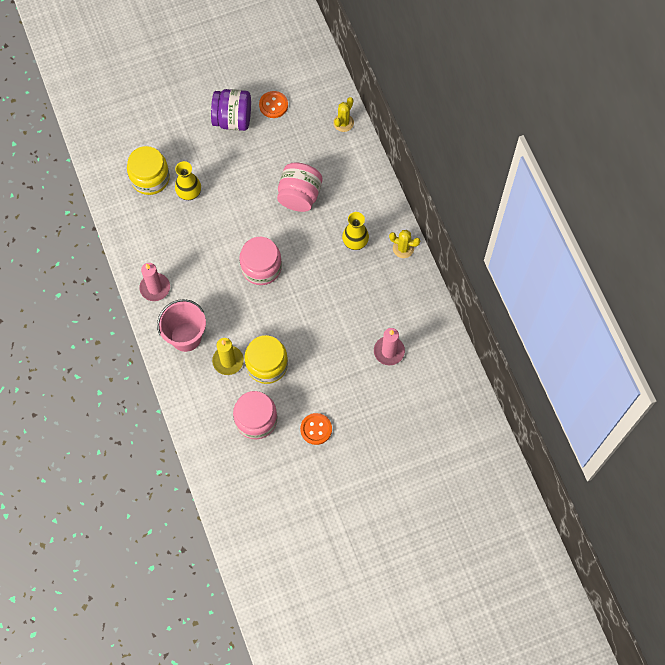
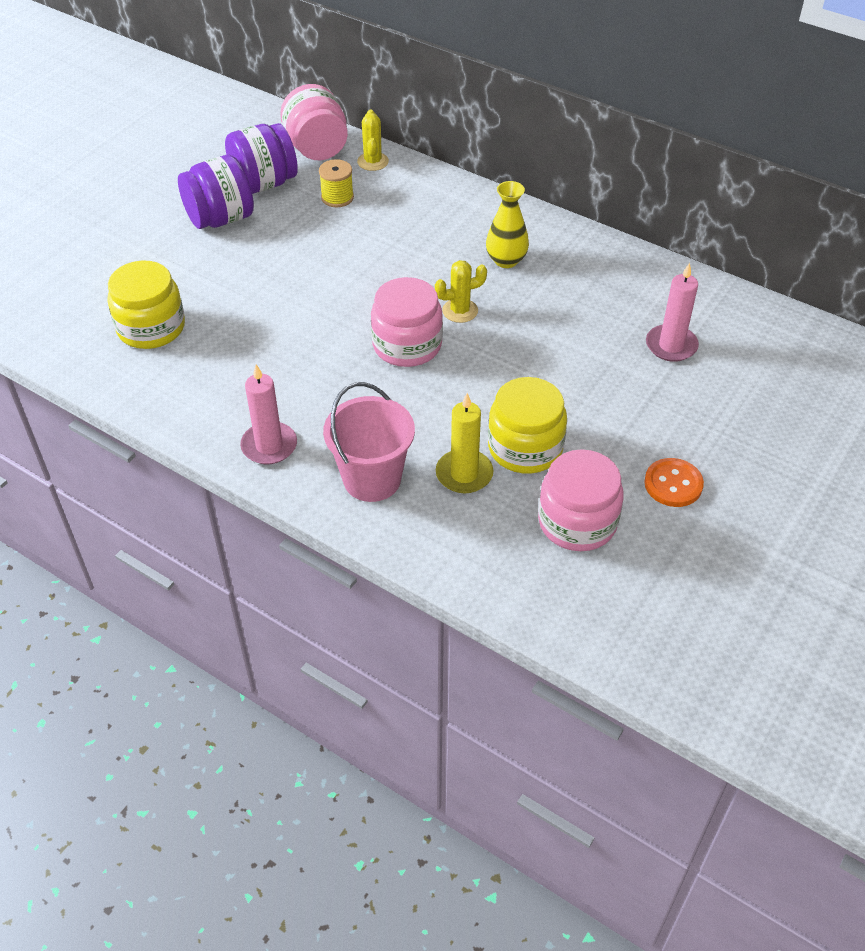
camera: 35 degrees left, 20 degrees down
yellow vase [175,161,201,200] -> none
orange button [259,91,288,118] -> purple jar [225,123,298,194]
pink jar [277,162,322,212] -> pink jar moved to [280,84,348,160]
yellow cactus [389,230,420,258] -> yellow cactus moved to [435,260,487,323]
none -> yellow spool [319,159,354,207]

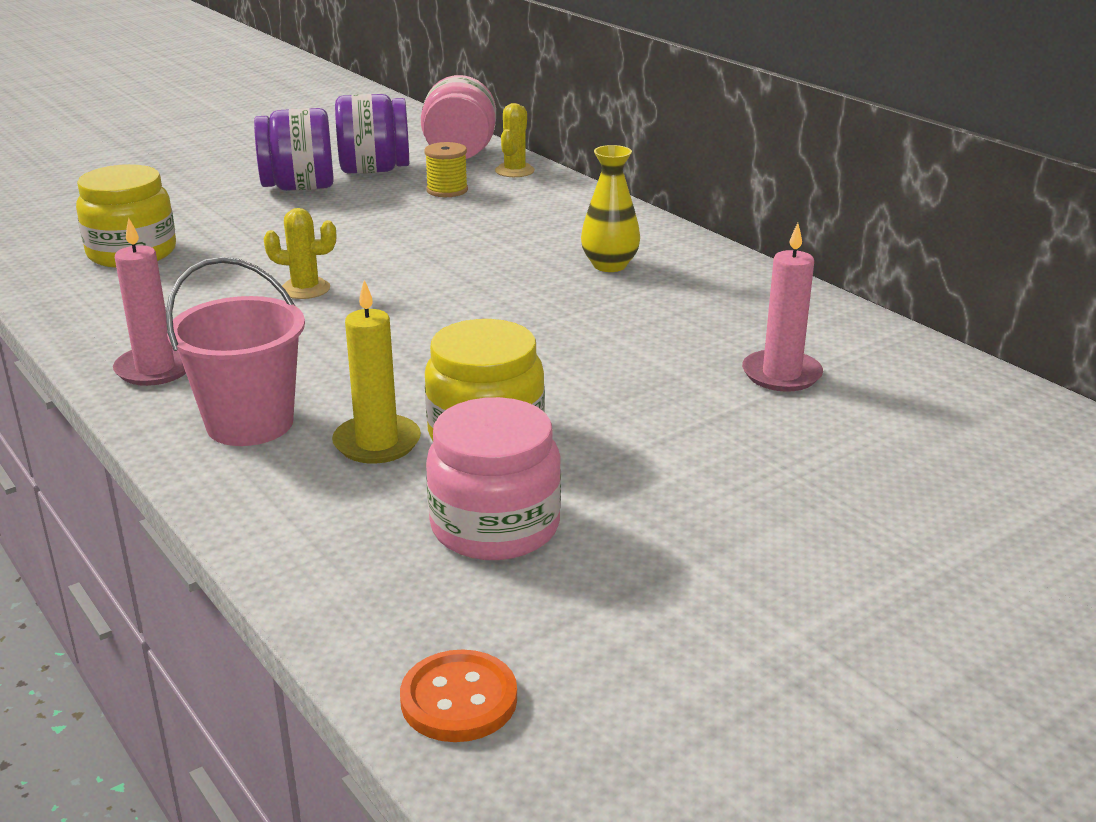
camera: 20 degrees right, 20 degrees down
pink jar [371,277,443,367] -> none
yellow cactus [435,260,487,323] -> yellow cactus moved to [264,208,336,299]
orange button [644,458,704,507] -> orange button moved to [400,649,517,742]

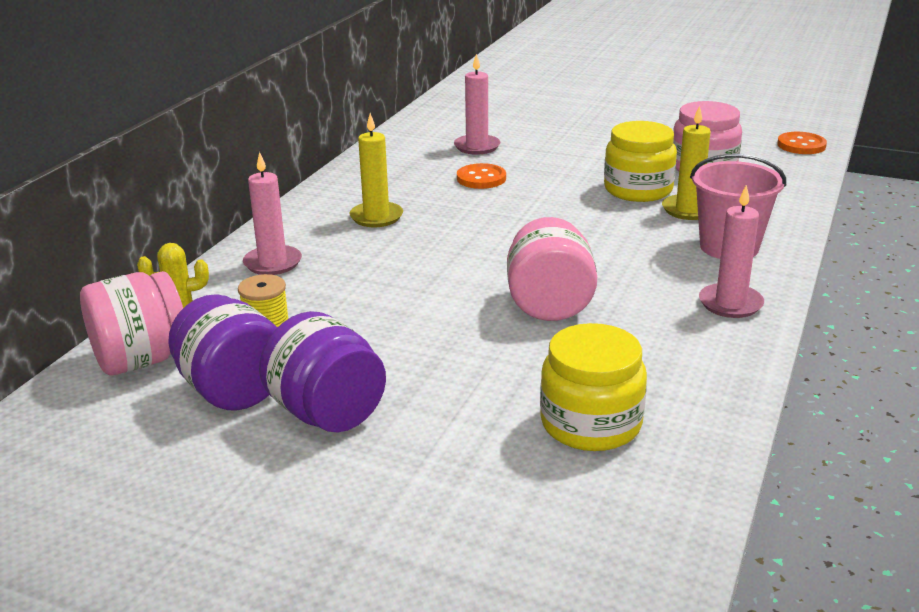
camera: 120 degrees left, 0 degrees up
yellow cactus [264,208,336,299] -> pink jar [507,217,597,321]
yellow vase [581,145,640,272] -> yellow candle [349,113,403,227]
none -> pink candle [243,152,302,275]
none -> orange button [457,163,506,189]

